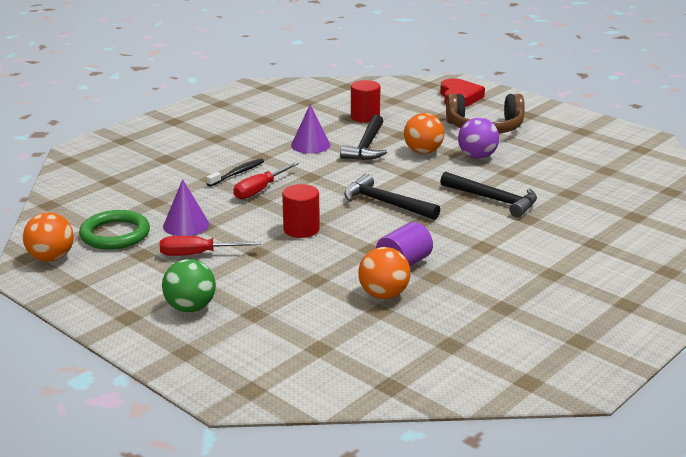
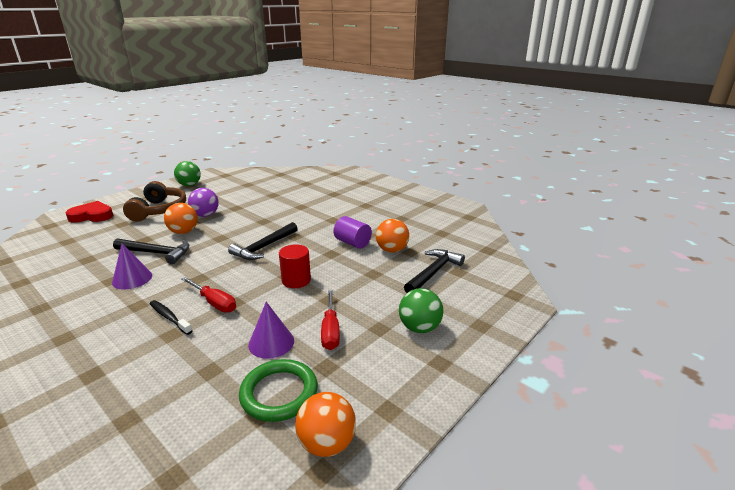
camera: 90 degrees left, 0 degrees up
red cylinder [351,80,380,123] -> none
black hammer [440,172,537,218] -> black hammer moved to [404,249,465,293]
none -> green ball [174,161,201,186]

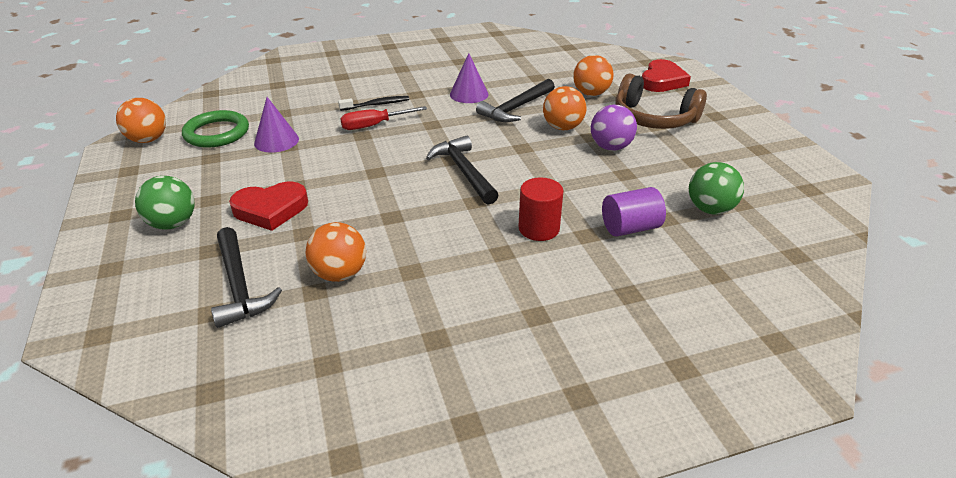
camera: 120 degrees right, 10 degrees up
green ball [174,161,201,186] -> green ball moved to [689,162,744,215]
red cylinder [279,244,311,288] -> red cylinder moved to [518,177,564,241]
red screwdriver [321,290,340,350] -> none
purple cylinder [334,216,372,249] -> purple cylinder moved to [602,187,666,236]
none -> red heart [229,182,308,231]
none -> orange ball [573,55,614,96]

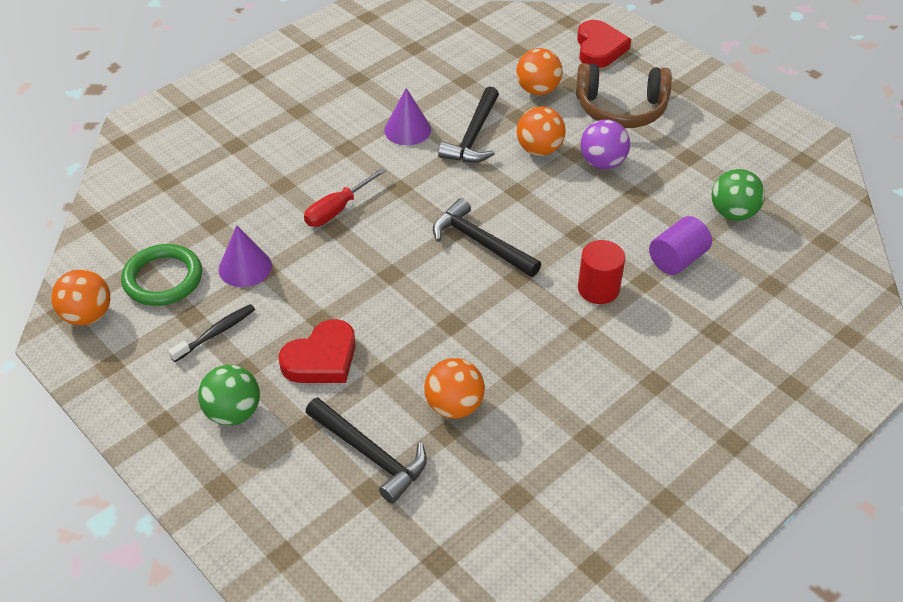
camera: 25 degrees left, 10 degrees up
black toothbrush [338,96,409,111] -> black toothbrush moved to [168,304,255,362]

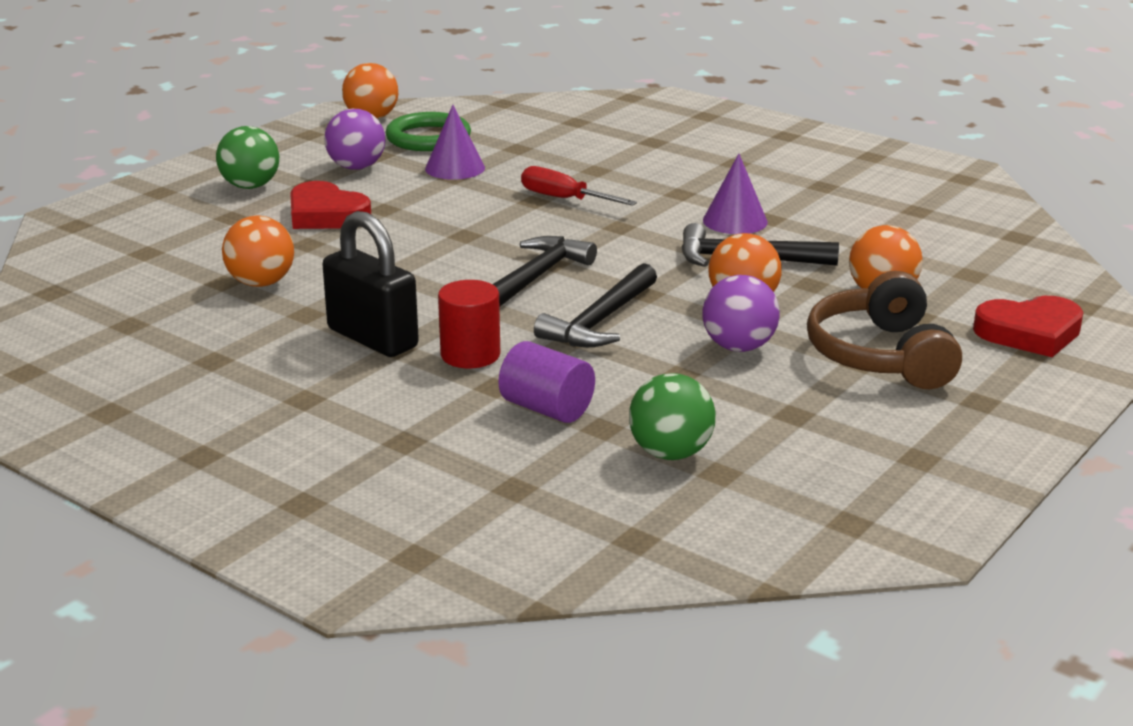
camera: 80 degrees right, 20 degrees down
black toothbrush [168,304,255,362] -> purple ball [324,109,385,170]
black hammer [306,398,427,504] -> black hammer moved to [534,263,657,347]
none -> black padlock [322,211,419,357]

